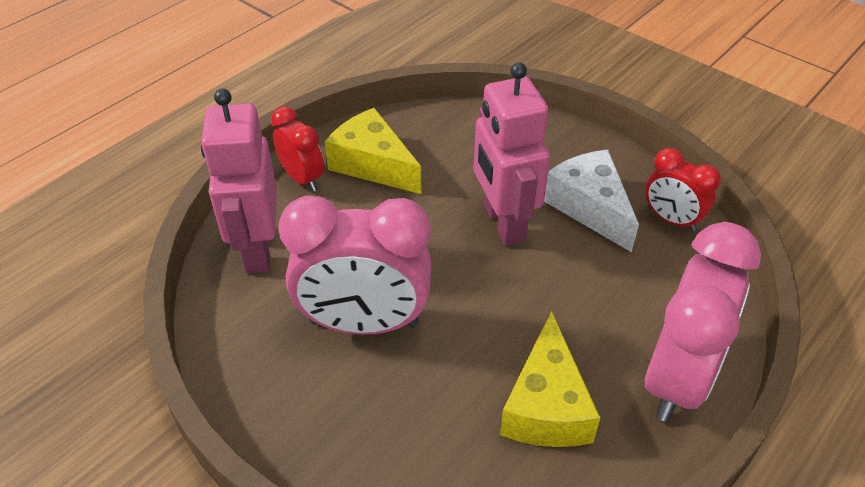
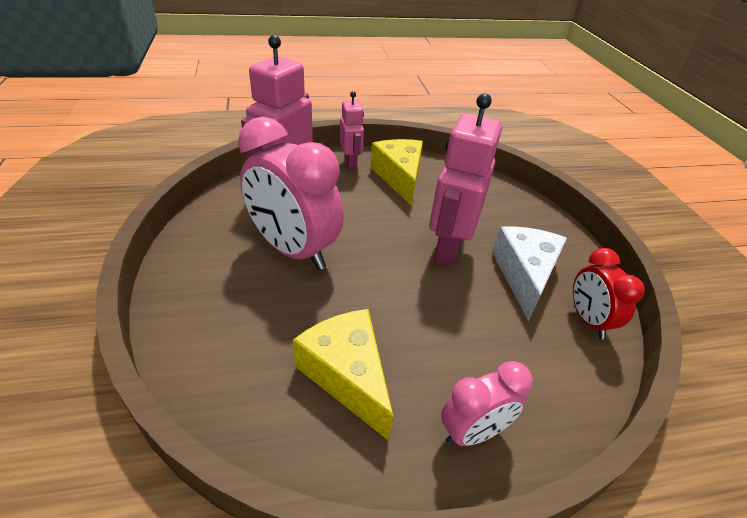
camera: 35 degrees right, 5 degrees down
red clock [271,106,324,191] -> pink robot [340,91,364,170]
yellow cheese [500,311,601,447] -> yellow cheese turned 105 degrees clockwise [293,309,393,441]
pink clock [645,222,761,422] -> pink clock [441,361,533,446], size x0.54

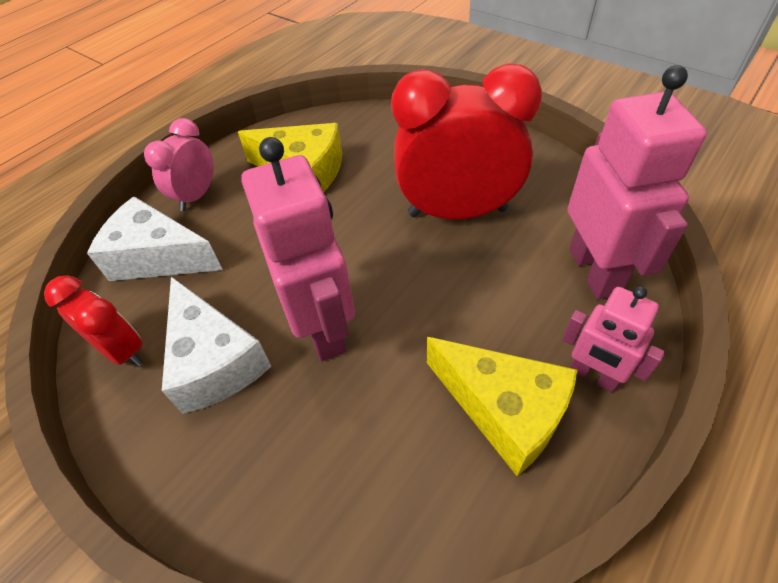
camera: 145 degrees right, 10 degrees up
pink clock [238,116,344,270] -> red clock [391,63,542,220]
none -> white cheese [87,196,223,281]

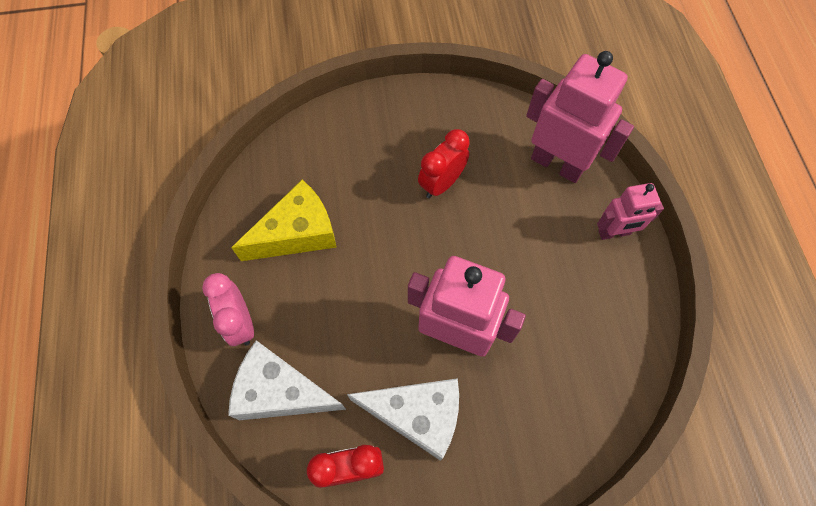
camera: 50 degrees left, 15 degrees up
white cheese [87,196,223,281] -> white cheese turned 45 degrees clockwise [228,340,346,420]
red clock [391,63,542,220] -> red clock [418,129,470,198], size x0.54
yellow cheese [427,337,578,476] -> none

